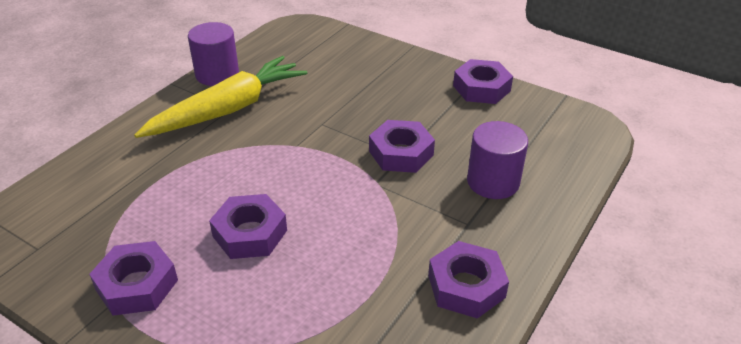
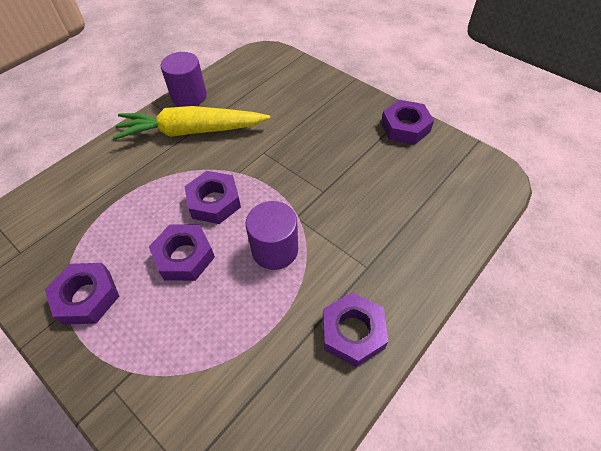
camera: 10 degrees right, 15 degrees up
yellow carrot [134,56,307,138] -> yellow carrot turned 150 degrees counterclockwise [112,106,270,140]
purple nut [369,120,435,173] -> purple nut moved to [184,171,241,224]
purple cylinder [467,121,528,199] -> purple cylinder moved to [246,201,298,270]

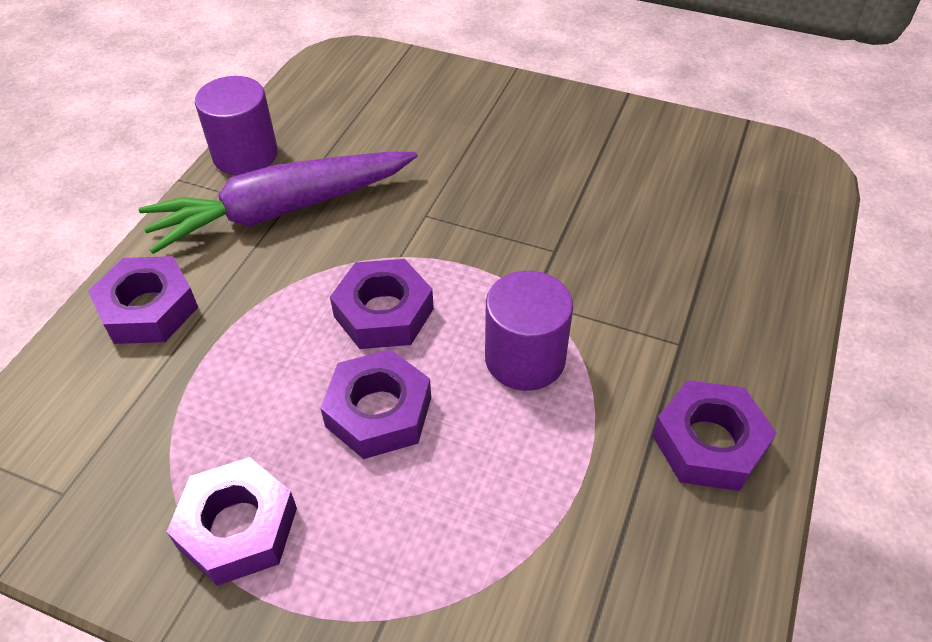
camera: 20 degrees left, 5 degrees down
yellow carrot [112,106,270,140] -> purple carrot [139,152,417,254]
purple nut [381,100,434,145] -> purple nut moved to [88,256,198,344]

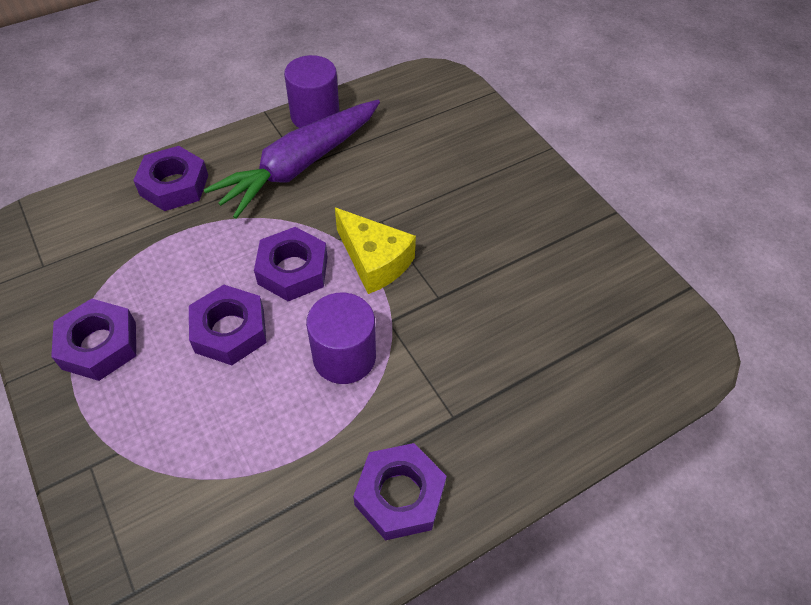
camera: 35 degrees right, 5 degrees up
purple carrot [139,152,417,254] -> purple carrot turned 60 degrees counterclockwise [204,100,380,219]
none -> yellow cheese [335,208,416,294]

